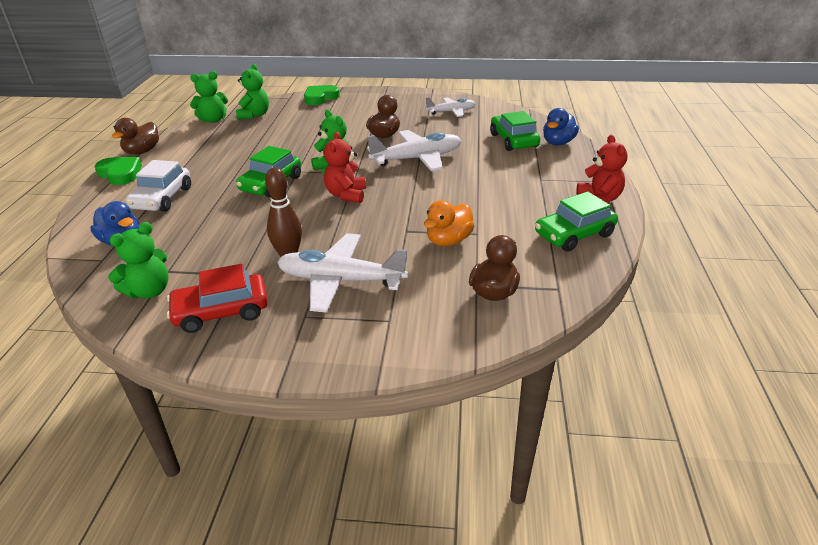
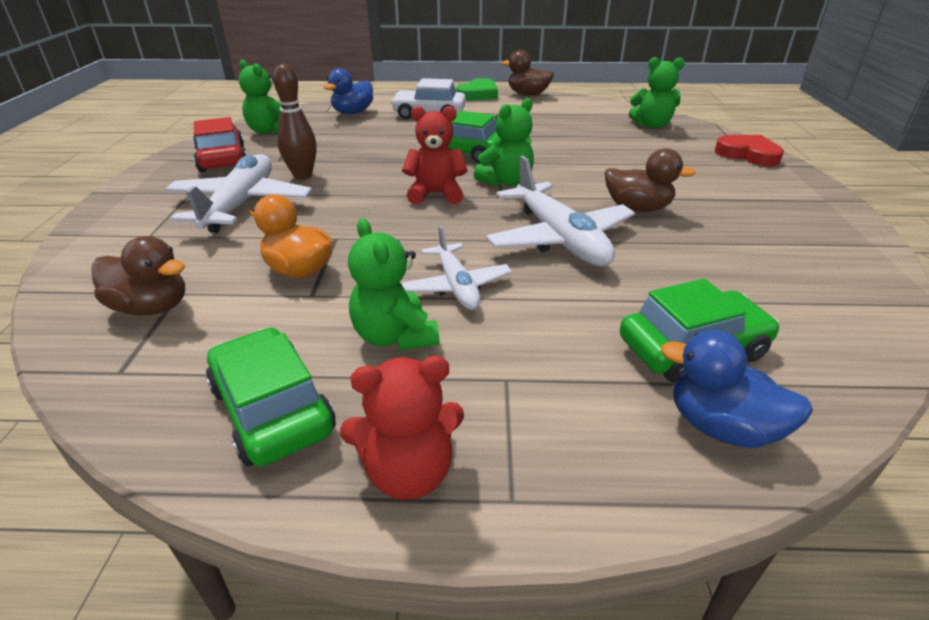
camera: 85 degrees right, 0 degrees up
green teddy bear [190,71,228,123] -> green teddy bear moved to [348,218,439,351]
green heart [304,85,340,105] -> red heart [714,135,784,167]
white plane [425,98,476,117] -> white plane moved to [401,225,512,310]

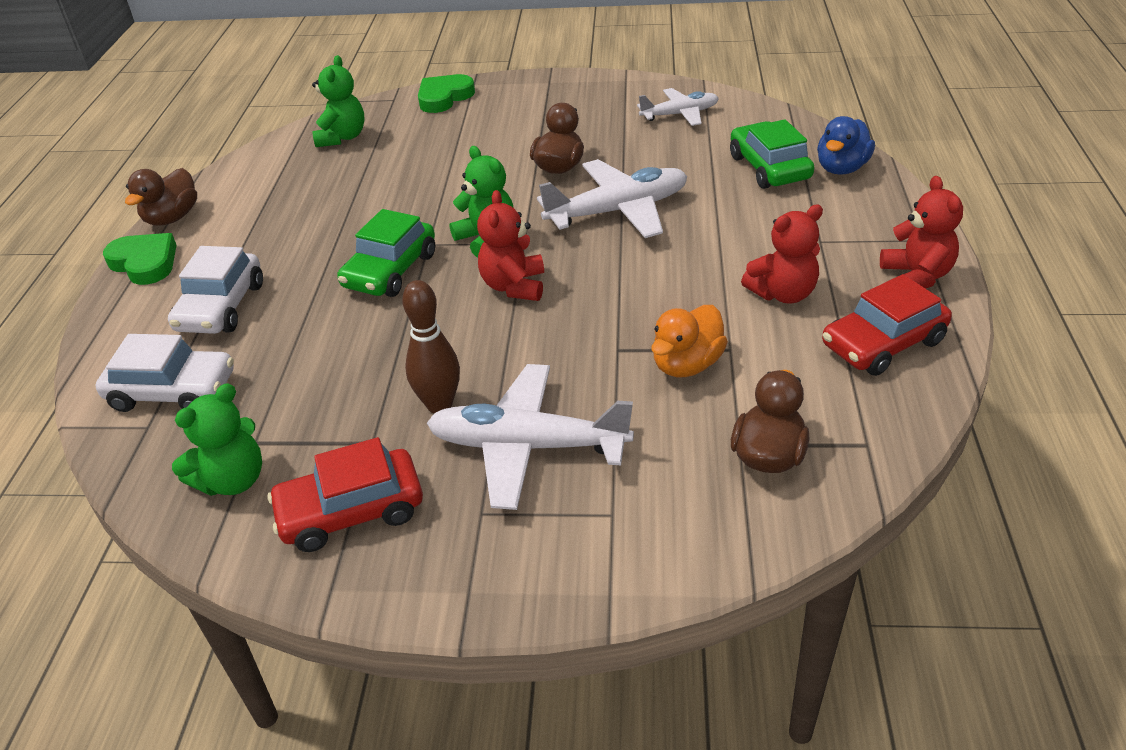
camera: 85 degrees left, 5 degrees up
green car [206,328,336,466] -> red car [822,274,952,376]
blue duck [323,68,373,114] -> white car [96,334,234,412]
green teddy bear [348,218,439,351] -> red teddy bear [741,204,823,304]
white plane [401,225,512,310] -> white plane moved to [637,88,719,126]
red heart [714,135,784,167] -> green heart [418,74,475,113]

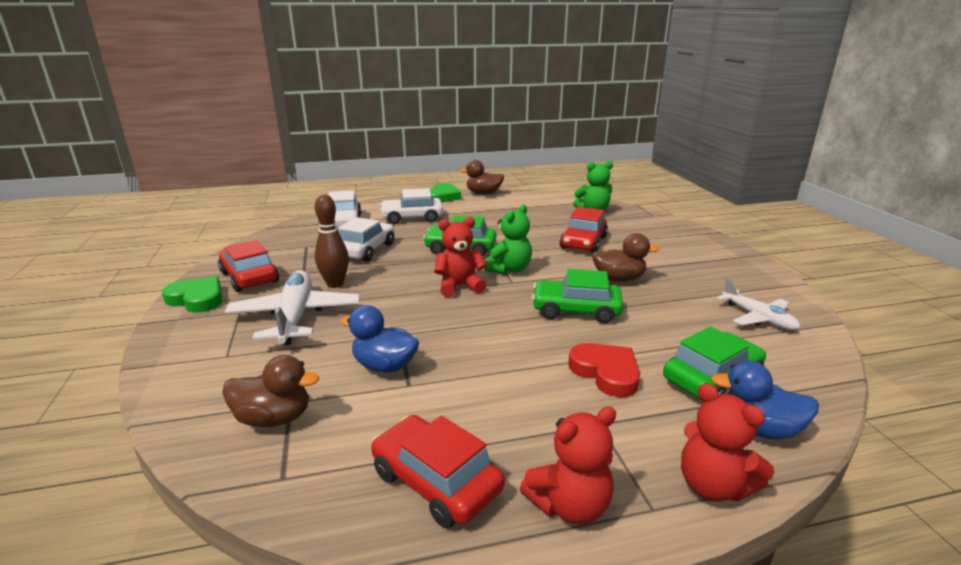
camera: 70 degrees right, 15 degrees down
green teddy bear [172,383,262,496] -> none
green heart [418,74,475,113] -> green heart moved to [162,276,222,313]
white plane [537,159,687,238] -> green car [532,269,623,324]
orange duck [651,305,728,377] -> blue duck [340,305,419,373]
red teddy bear [741,204,823,304] -> red teddy bear moved to [681,383,774,502]
none -> white car [338,217,394,262]
none -> red car [560,207,608,253]
none -> red heart [568,343,640,397]

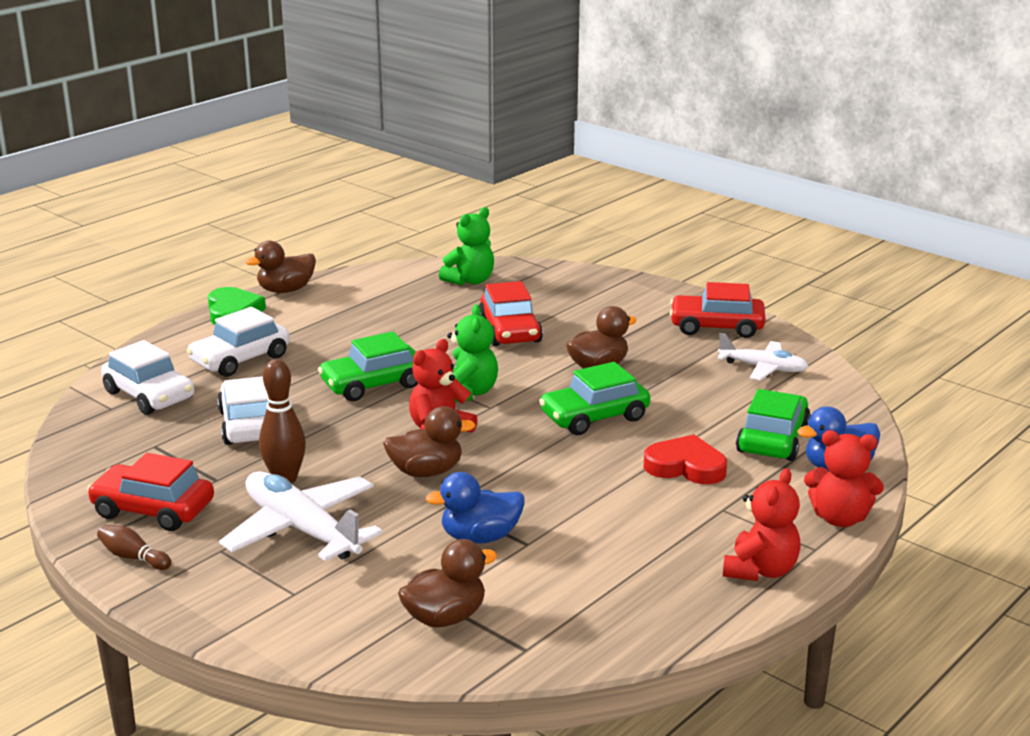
camera: 35 degrees left, 0 degrees up
green heart [162,276,222,313] -> brown bowling pin [97,525,171,570]
red car [371,415,505,528] -> red car moved to [670,282,766,338]
none -> brown duck [383,406,476,477]

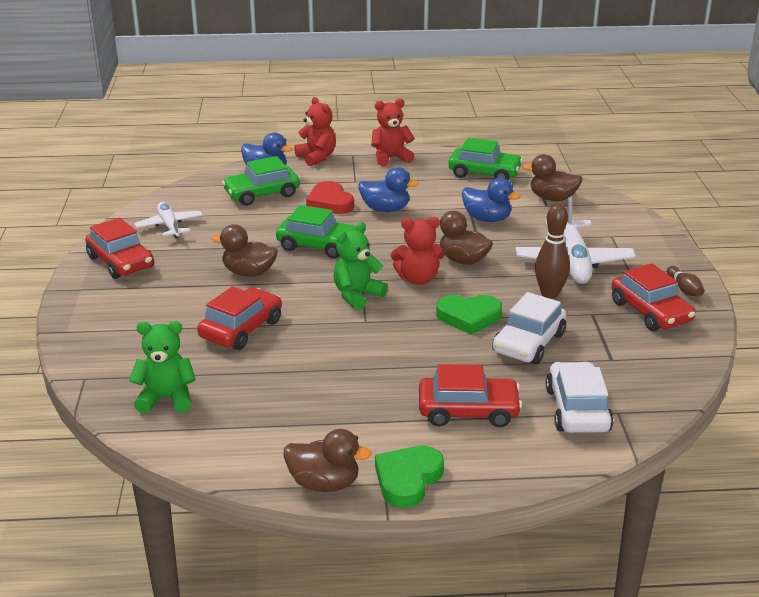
camera: 135 degrees left, 5 degrees up
white car [187,307,290,377] -> red car [419,364,522,427]
green car [318,331,418,401] -> green car moved to [448,138,523,180]
none -> blue duck [359,167,419,212]
none -> green heart [436,295,502,335]

